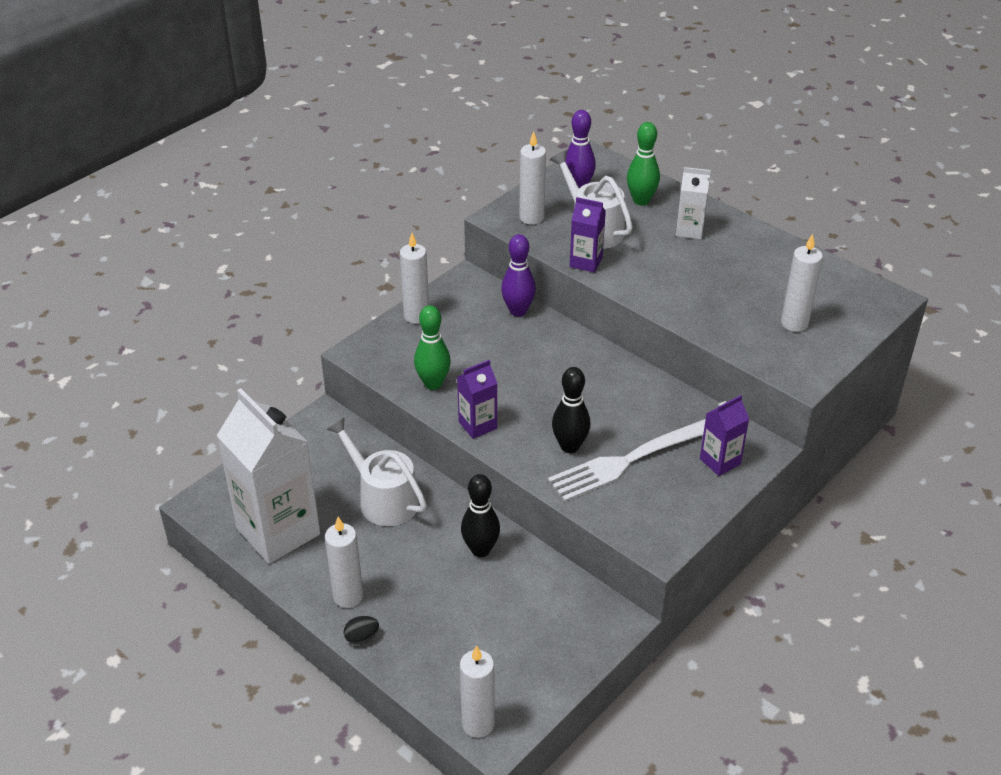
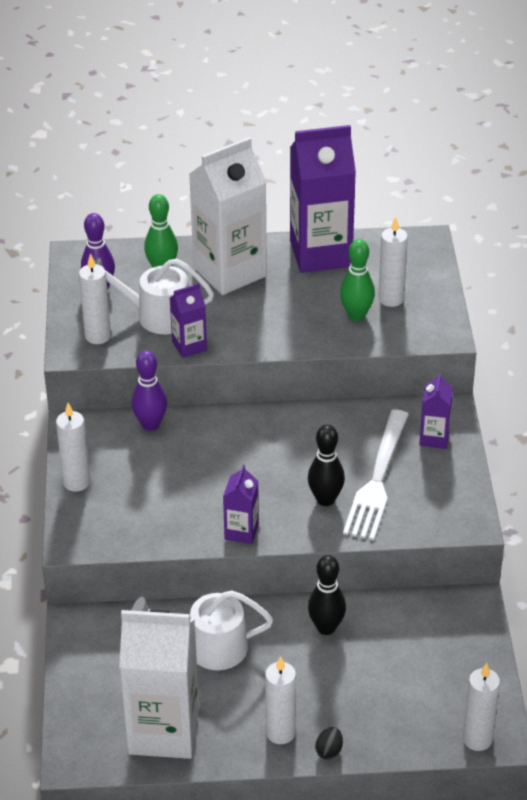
camera: 45 degrees left, 0 degrees up
green bowling pin [414,305,451,390] -> green bowling pin moved to [340,239,375,321]
white carton [676,167,711,239] -> white carton [189,137,267,295], size x2.09
none -> purple carton [290,125,356,273]

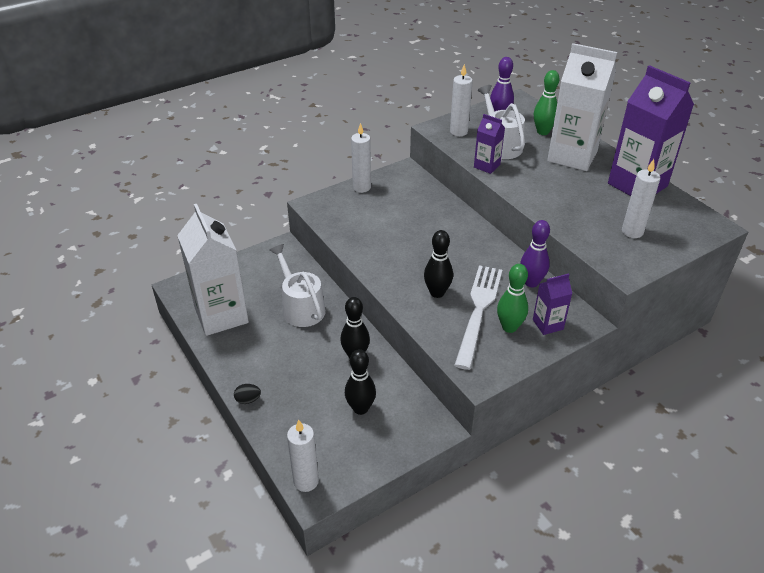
camera: 60 degrees right, 0 degrees up
purple bowling pin [132,351,167,431] -> purple bowling pin moved to [520,220,550,287]
purple carton [223,465,259,544] -> none
white candle [265,656,296,744] -> none
green bowling pin [340,239,375,321] -> green bowling pin moved to [497,264,528,333]
white fork [343,410,409,541] -> white fork turned 120 degrees clockwise [454,265,502,370]
none -> black bowling pin [345,349,376,415]

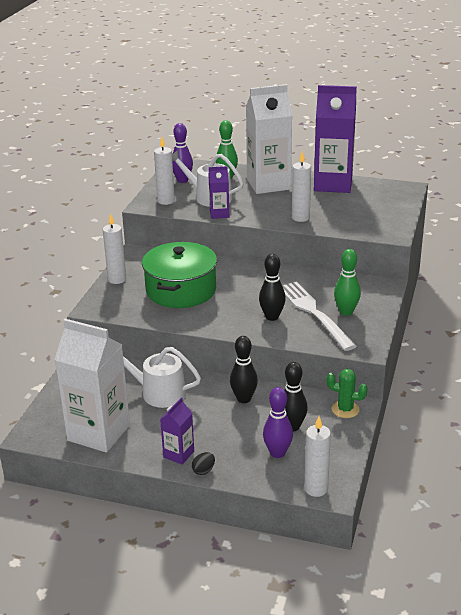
camera: 40 degrees left, 10 degrees down
purple bowling pin [520,220,550,287] -> purple bowling pin moved to [263,387,293,458]
purple carton [533,274,572,335] -> purple carton moved to [160,397,194,465]
white candle [622,159,660,238] -> white candle moved to [292,151,311,222]
none -> green pot [142,242,217,308]
none -> green cactus [327,369,368,418]

